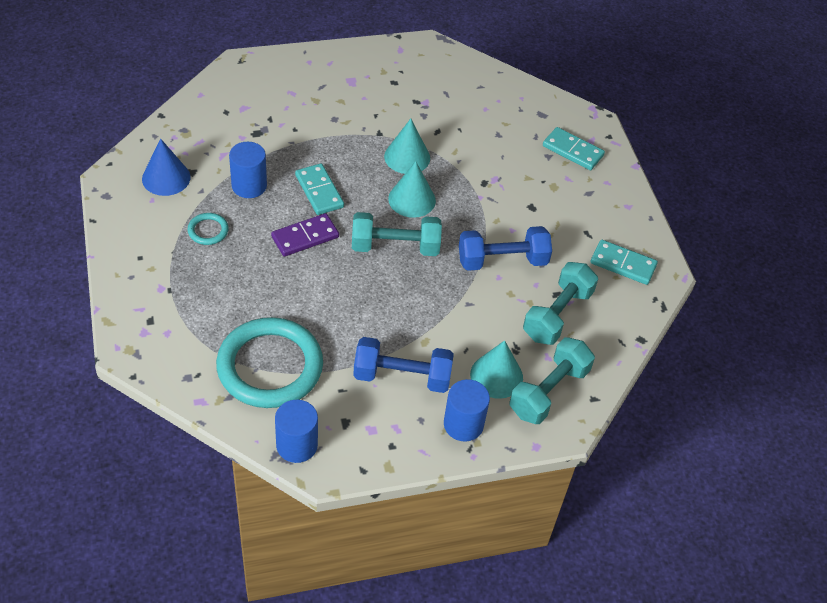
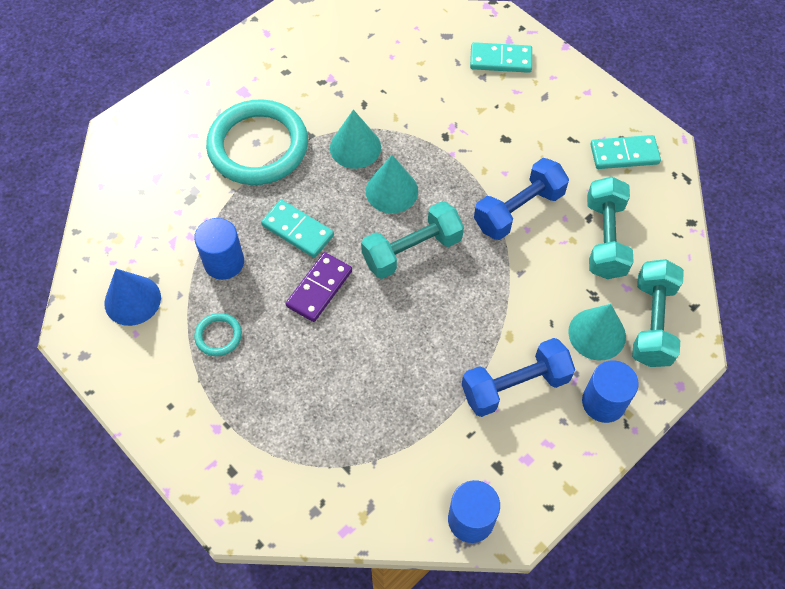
camera: 25 degrees left, 10 degrees up
turquoise ring [216,317,323,408] -> turquoise ring moved to [206,99,308,185]

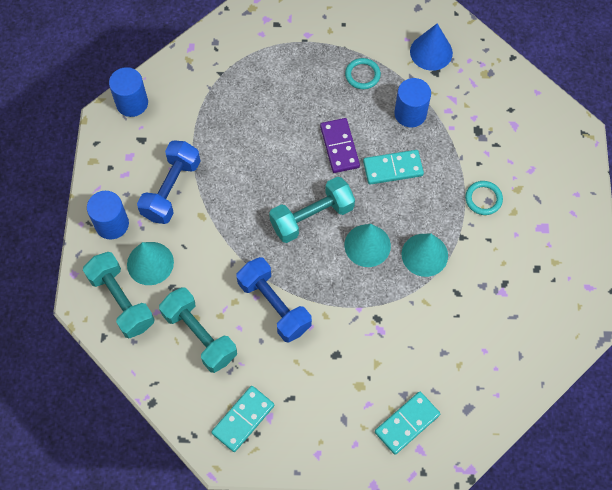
camera: 135 degrees right, 5 degrees up
turquoise ring [206,99,308,185] -> turquoise ring [465,181,503,215], size x0.42
turquoise dumbbell [361,201,464,279] -> turquoise dumbbell turned 45 degrees clockwise [269,177,355,243]
blue dumbbell [474,158,569,240] -> blue dumbbell turned 45 degrees counterclockwise [237,257,312,343]

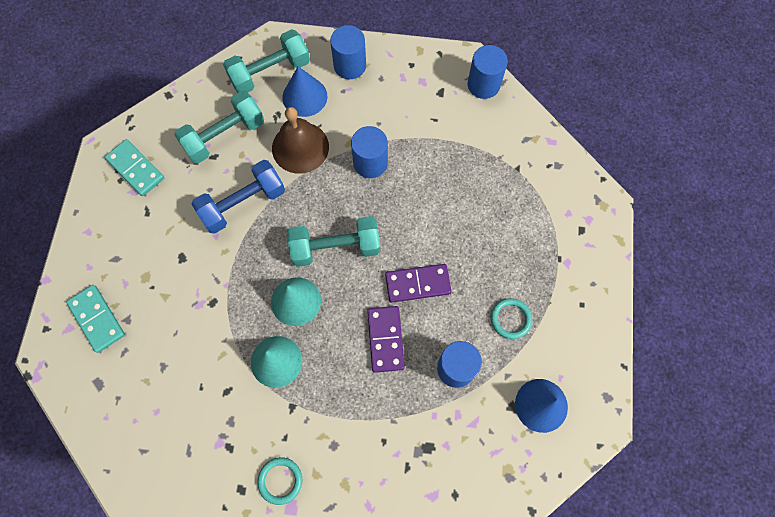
camera: 95 degrees right, 5 degrees up
turquoise cone [127,242,174,285] -> blue cone [282,66,328,117]
blue dumbbell [137,140,200,224] -> none
turquoise dumbbell [269,177,355,243] -> turquoise dumbbell turned 75 degrees counterclockwise [288,216,380,267]
turquoise domino [363,150,424,185] -> purple domino [367,306,405,373]
turquoise ring [465,181,503,215] -> turquoise ring moved to [257,457,303,505]
none -> brown bell [272,107,329,174]
none -> blue cylinder [351,126,388,178]

